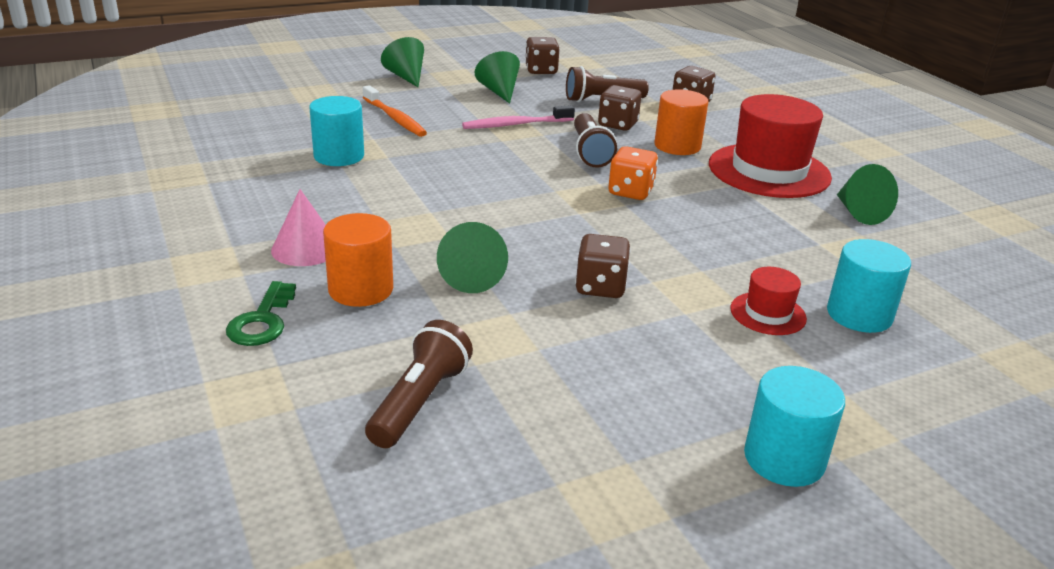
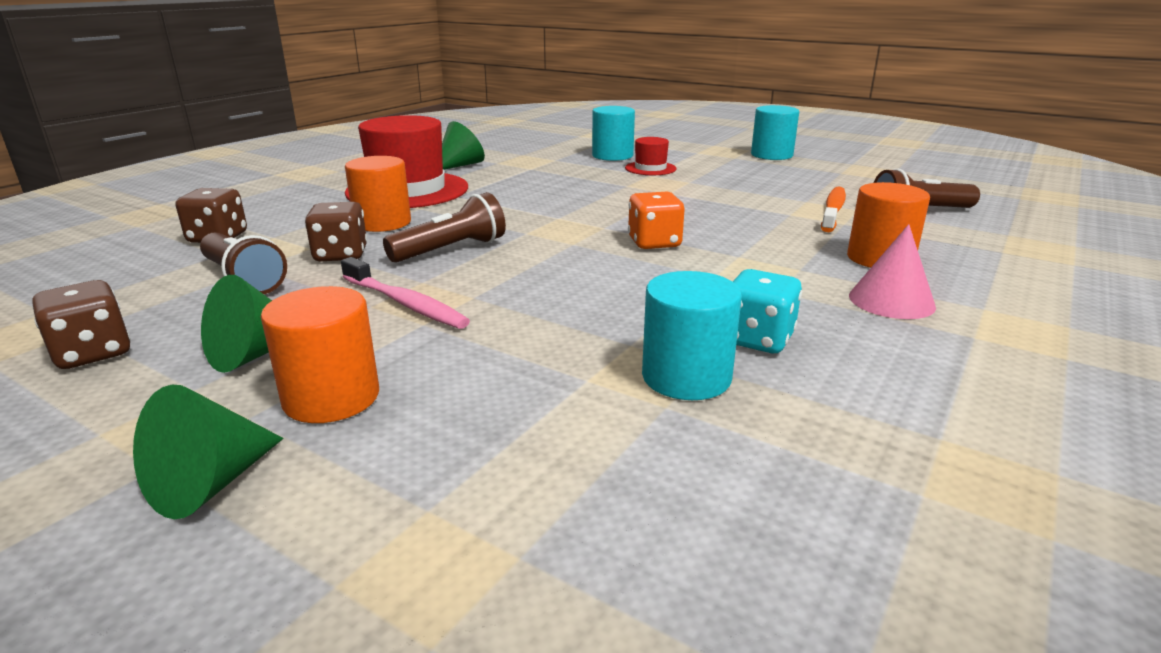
camera: 120 degrees left, 5 degrees down
green key [226,281,296,346] -> none
orange toothbrush [363,85,427,137] -> orange toothbrush moved to [821,186,846,232]
green cone [437,222,508,293] -> none
brown dice [575,234,631,298] -> none
orange dice [608,146,658,200] -> orange dice moved to [628,192,685,249]
none -> orange cylinder [261,286,379,423]
none -> turquoise dice [733,269,802,353]

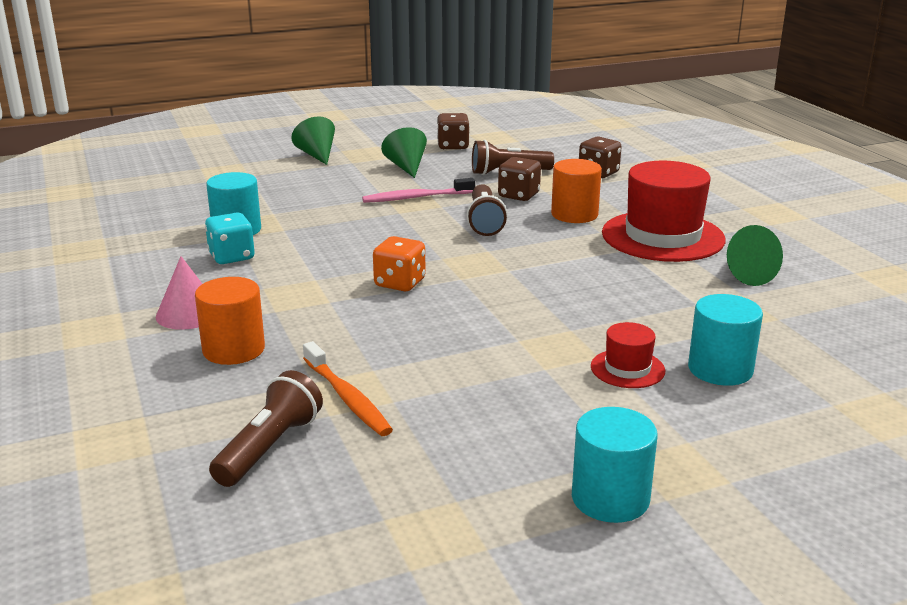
camera: 125 degrees right, 0 degrees up
orange cylinder [261,286,379,423] -> none

